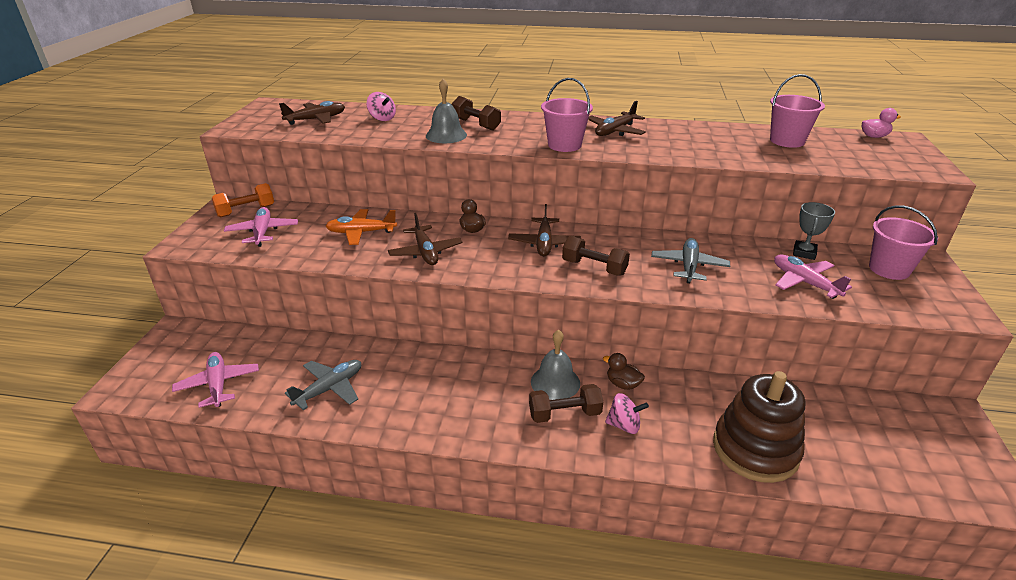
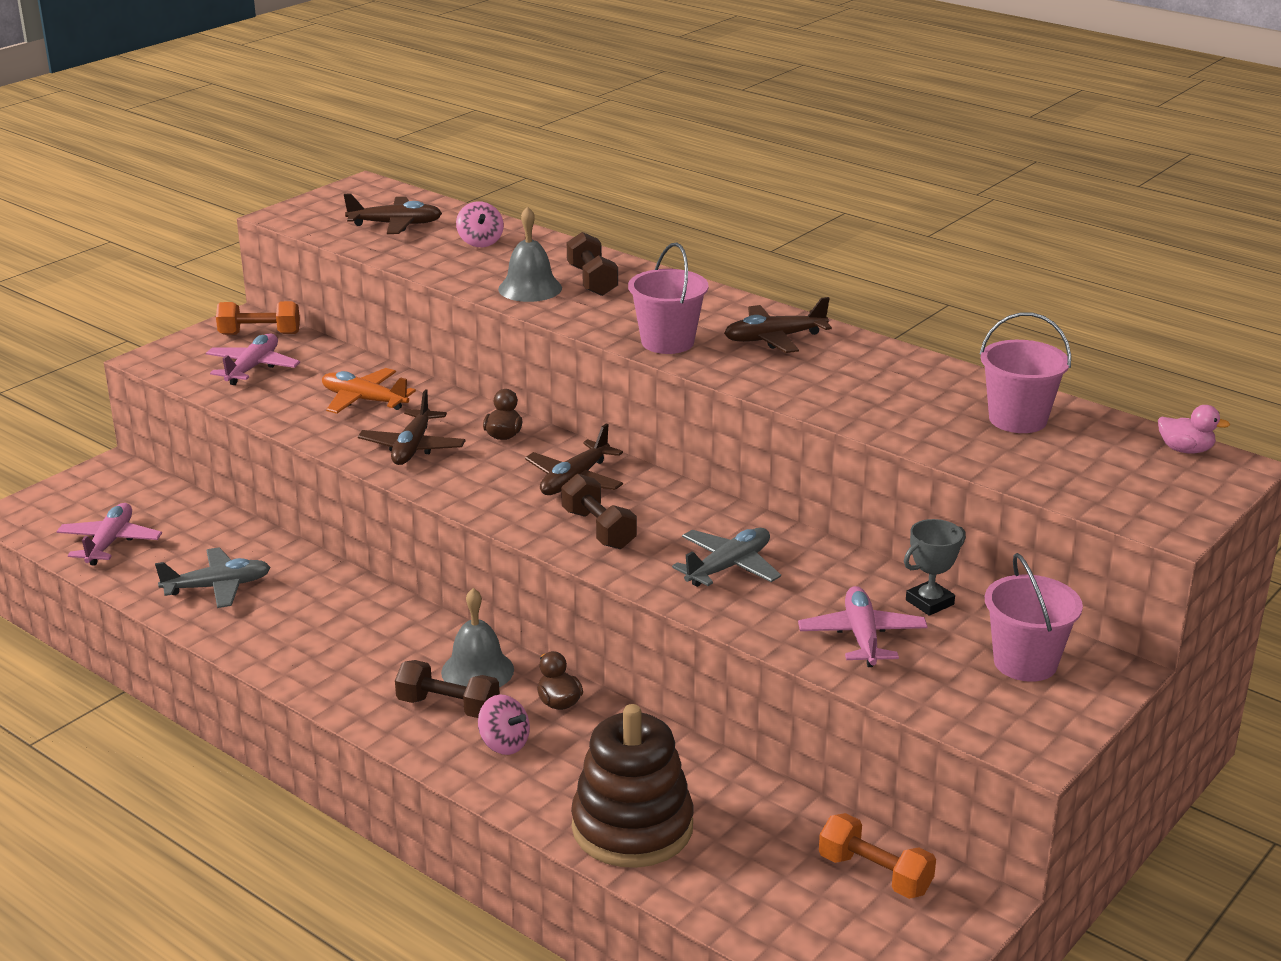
camera: 30 degrees right, 5 degrees down
none -> orange dumbbell [819,813,936,899]

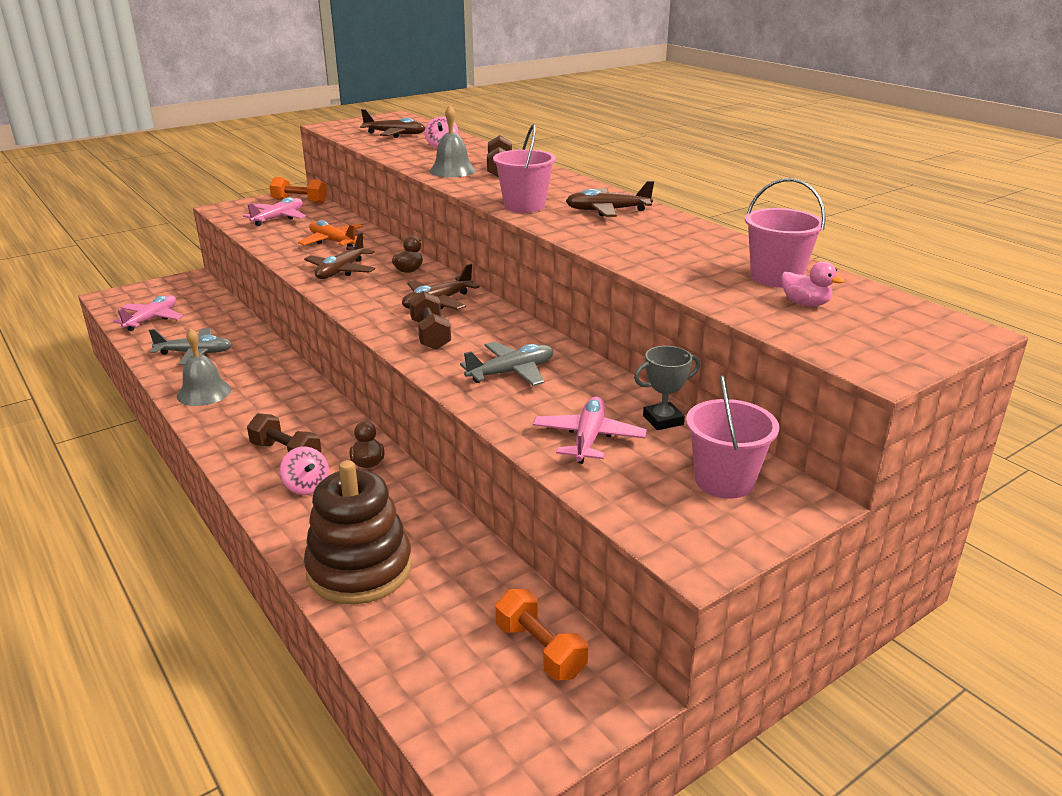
camera: 15 degrees right, 0 degrees up
grey bell [441,588,514,688] -> grey bell moved to [177,329,231,406]
pink duck [1158,405,1230,454] -> pink duck moved to [781,261,845,306]

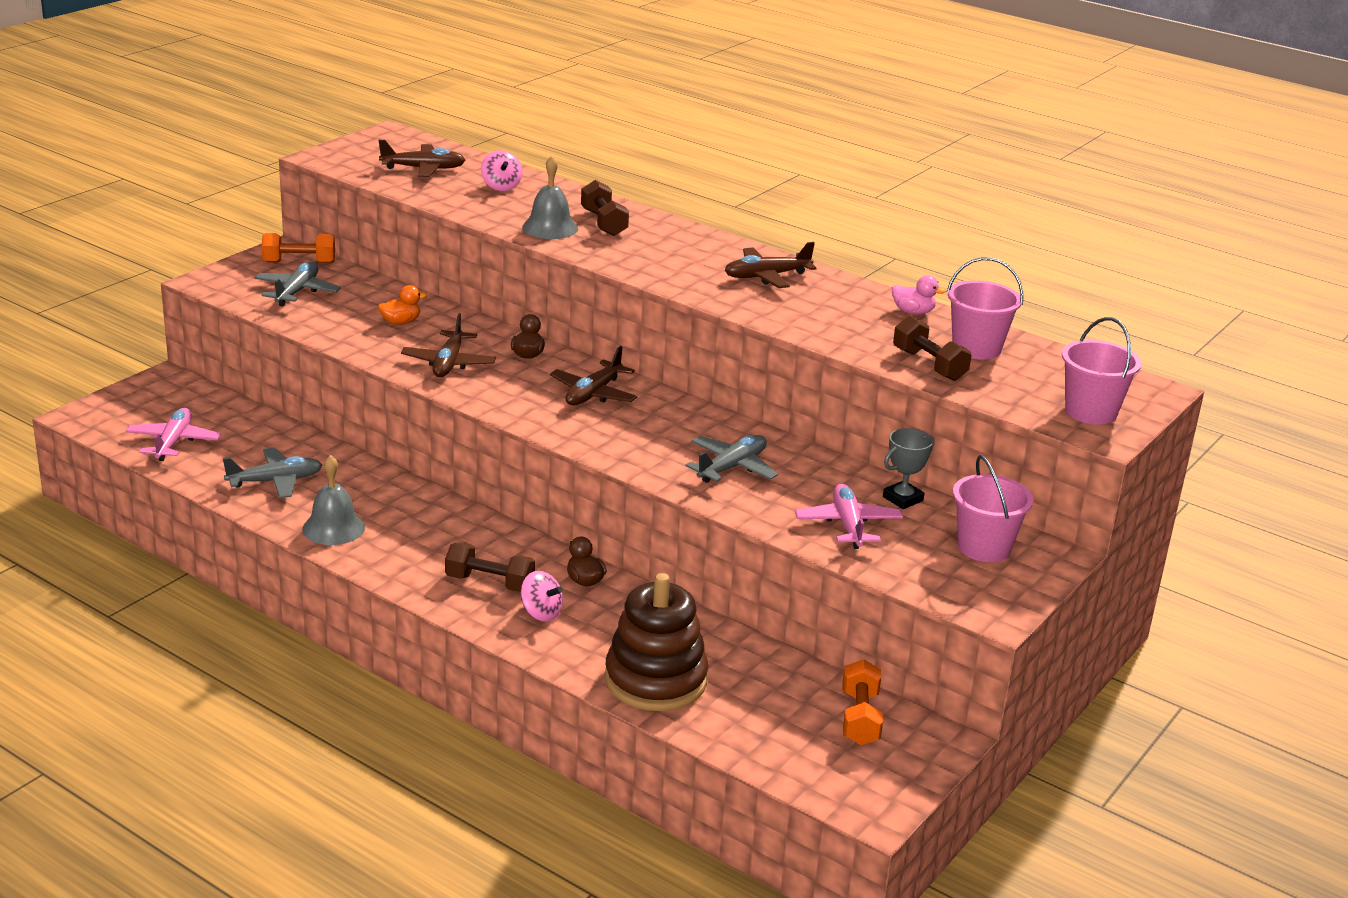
camera: 20 degrees left, 0 degrees up
pink plane [243,197,306,226] -> grey plane [255,262,341,306]
orange plane [298,220,365,247] -> orange duck [378,285,427,325]
brown dumbbell [409,291,451,350] -> brown dumbbell moved to [893,316,971,381]
pink bucket [493,124,556,213] -> pink bucket moved to [1062,317,1141,425]
orange dumbbell [495,589,588,680] -> orange dumbbell turned 60 degrees clockwise [843,659,883,745]
pink duck [781,261,845,306] -> pink duck moved to [892,275,946,314]

